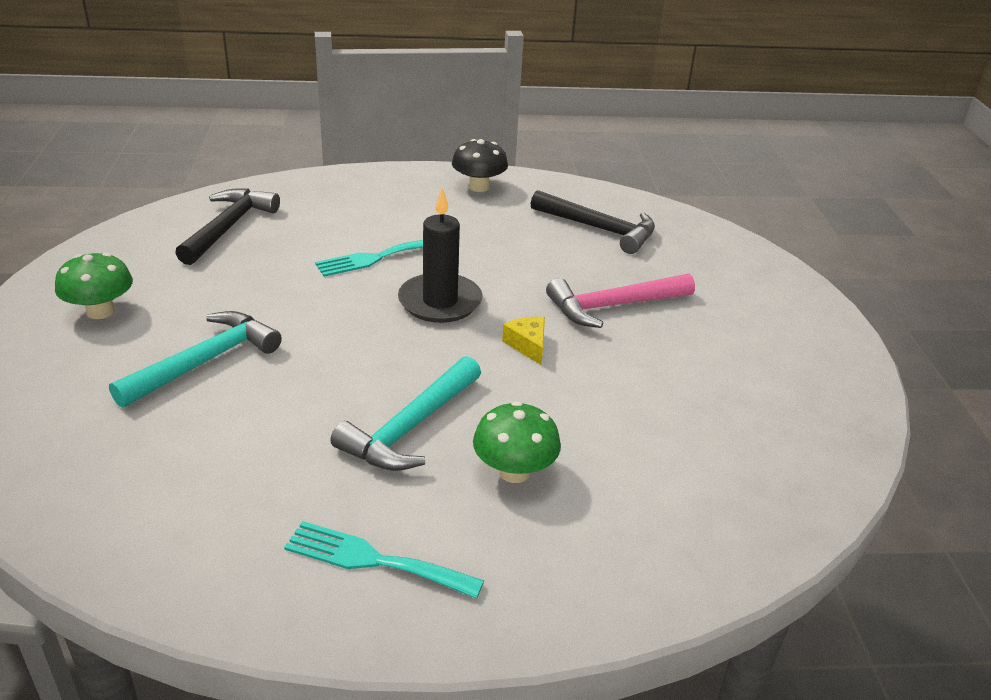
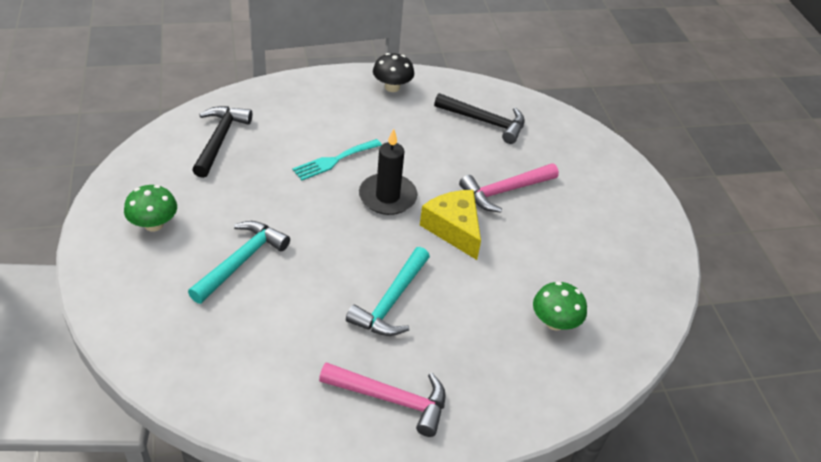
camera: 10 degrees left, 10 degrees up
turquoise fork [284,521,484,599] -> pink hammer [319,362,446,437]
green mushroom [473,401,561,483] -> green mushroom moved to [533,281,587,331]
yellow cheese [502,317,545,365] -> yellow cheese [420,190,481,260], size x1.95

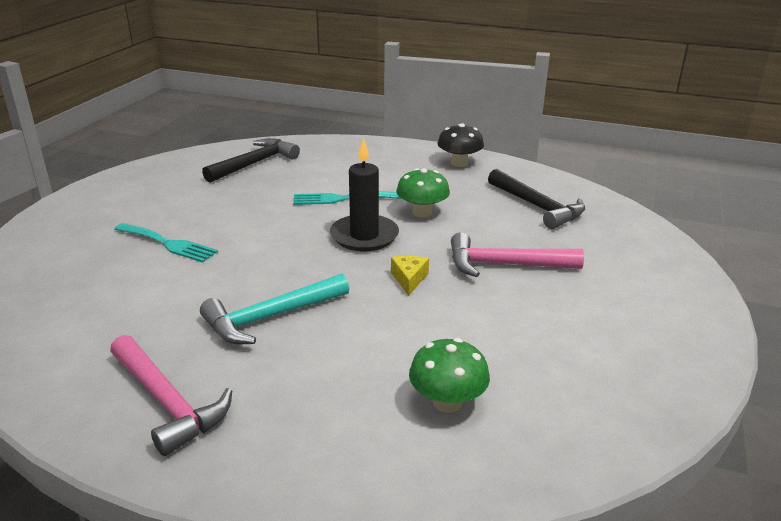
camera: 35 degrees right, 15 degrees down
green mushroom [124,185,177,231] -> green mushroom moved to [396,168,450,218]
turquoise hammer [188,221,290,304] -> turquoise fork [114,223,218,263]
yellow cheese [420,190,481,260] -> yellow cheese [391,256,429,296], size x0.51

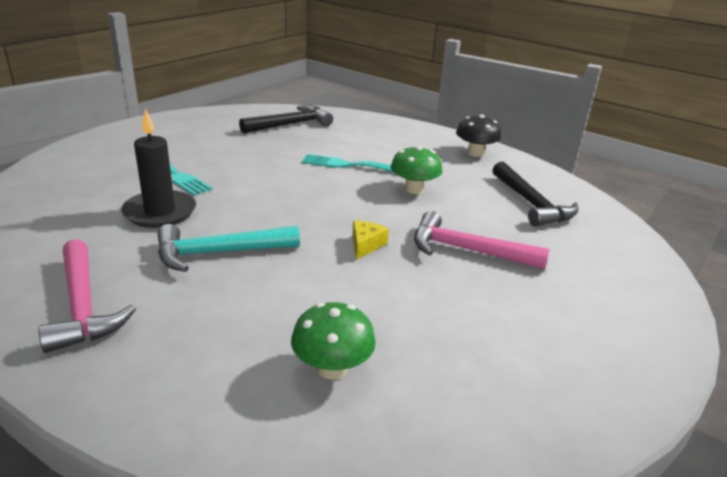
camera: 15 degrees right, 0 degrees up
black candle [330,138,399,251] -> black candle moved to [121,109,196,228]

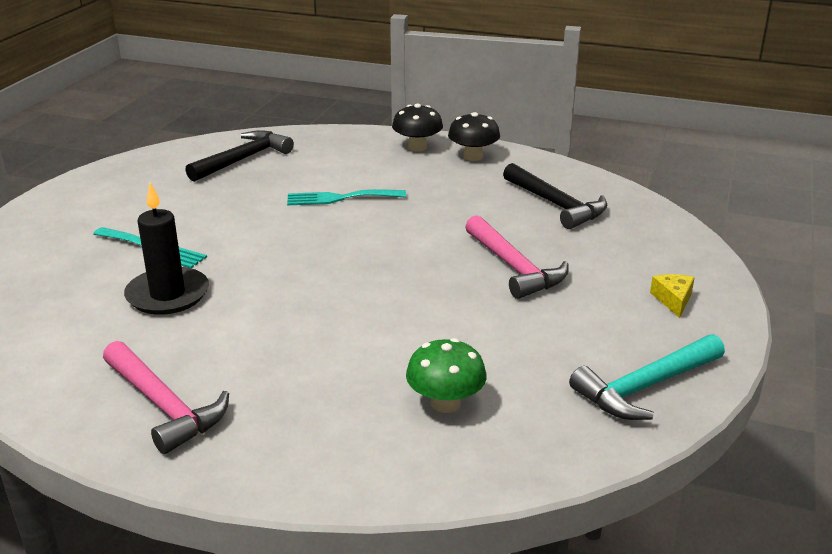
camera: 15 degrees left, 0 degrees up
turquoise hammer [158,224,300,272] -> turquoise hammer moved to [569,334,725,420]
yellow cheese [352,221,389,260] -> yellow cheese moved to [650,274,695,318]
green mushroom [391,146,443,194] -> none
pink hammer [414,211,550,270] -> pink hammer turned 120 degrees counterclockwise [465,215,569,299]
none -> black mushroom [392,103,443,151]

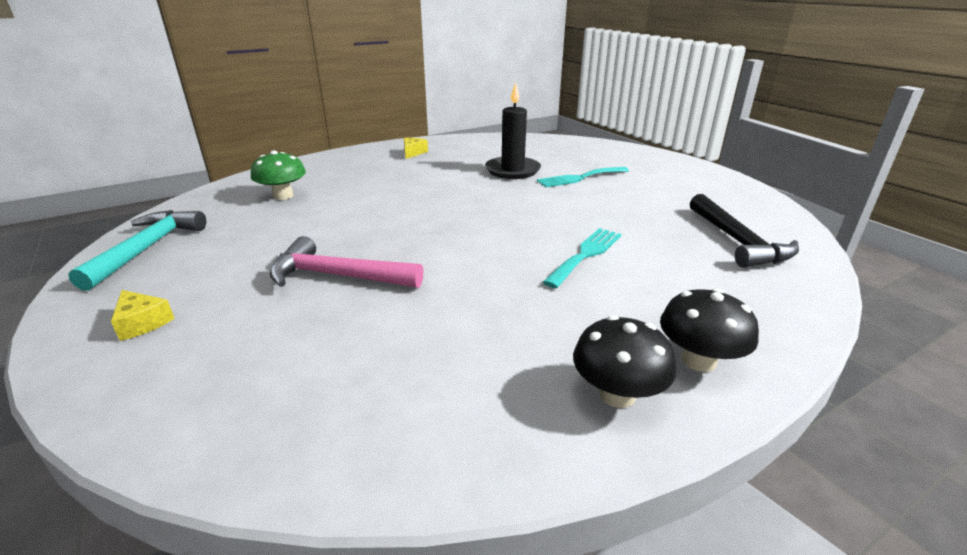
camera: 130 degrees right, 0 degrees up
pink hammer [103,341,229,454] -> yellow cheese [404,138,428,159]
black hammer [503,163,607,229] -> none

